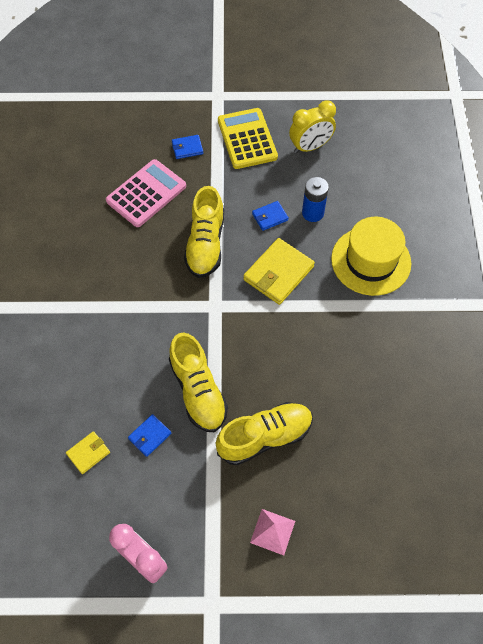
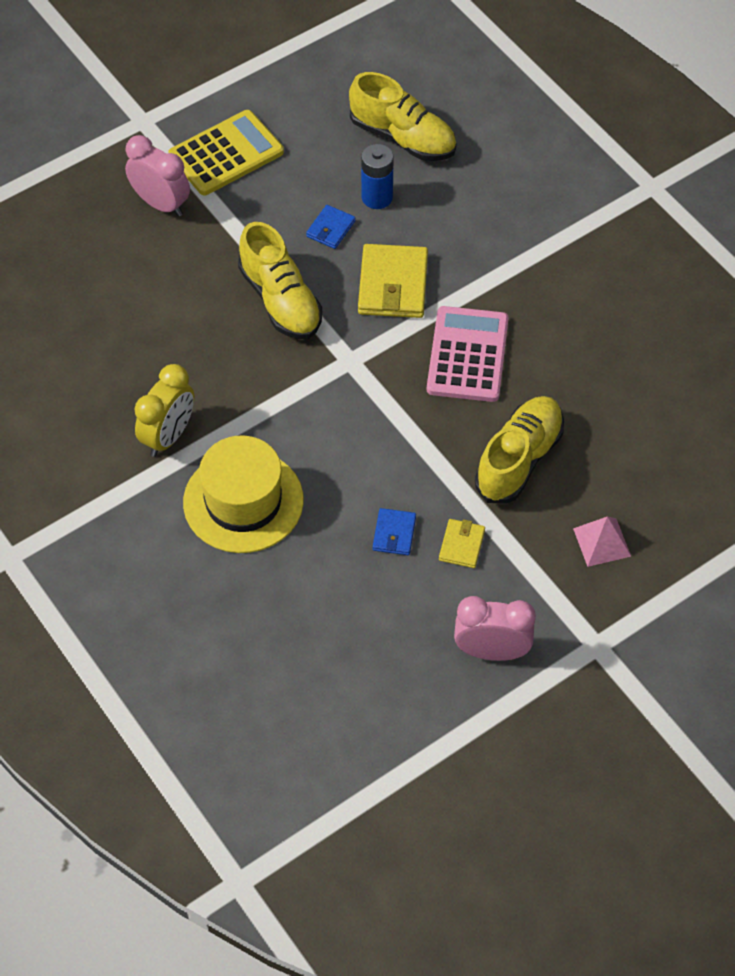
camera: 35 degrees left, 5 degrees down
yellow wallet [66,431,110,474] -> yellow wallet moved to [439,519,485,568]
pink calculator [106,159,186,227] -> pink calculator moved to [427,306,509,402]
yellow shoe [169,333,228,432] -> yellow shoe moved to [349,72,456,161]
blue wallet [172,135,203,159] -> pink clock [125,135,190,217]
yellow calculator [218,108,278,169] -> yellow calculator turned 105 degrees clockwise [168,110,284,195]
yellow clock [289,100,336,153] -> yellow clock moved to [135,364,194,457]
yellow hat [331,217,411,296] -> yellow hat moved to [183,435,304,553]

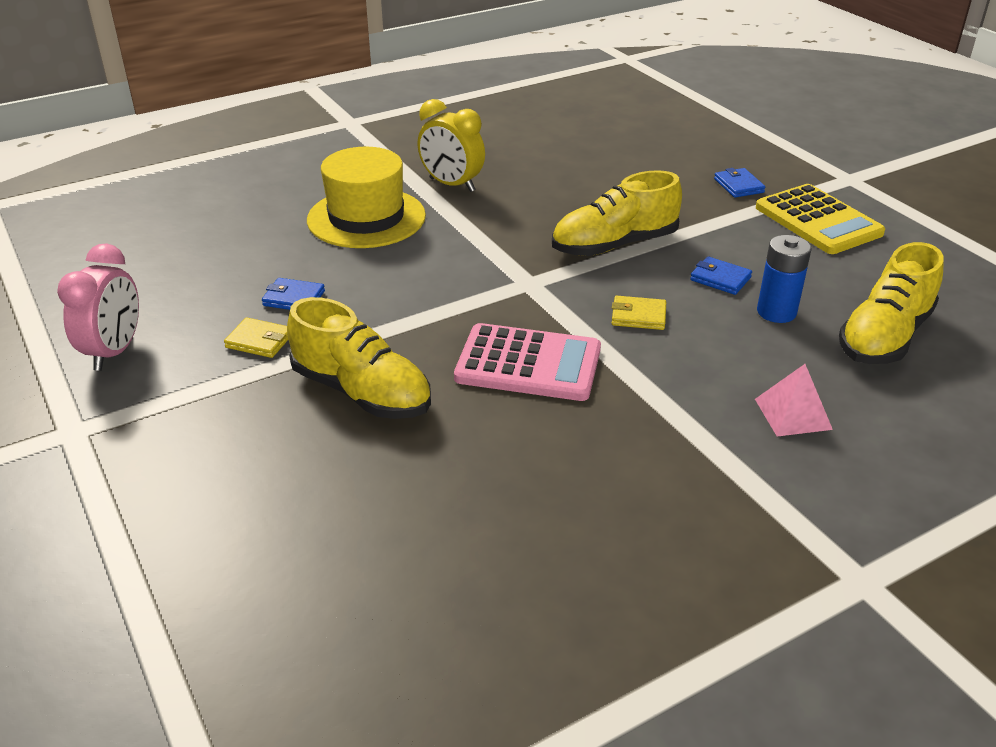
camera: 95 degrees right, 20 degrees down
pink clock [125,135,190,217] -> blue wallet [714,168,766,198]
yellow wallet [358,244,428,318] -> yellow wallet [612,296,666,330], size x0.53
pink pyramid [573,516,631,567] -> pink pyramid moved to [755,364,833,437]

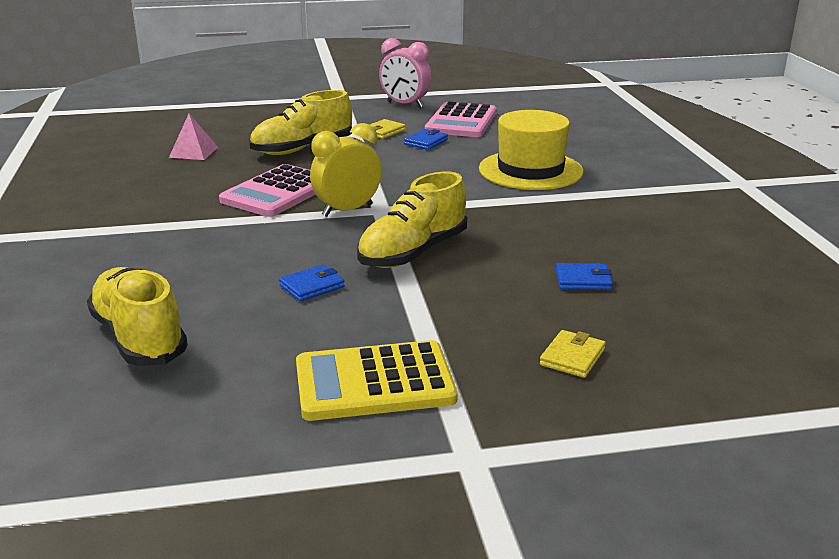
camera: 110 degrees right, 10 degrees down
yellow clock [418,99,485,192] -> yellow clock moved to [310,123,382,217]
yellow shoe [552,170,682,256] -> yellow shoe turned 135 degrees counterclockwise [357,172,467,268]
yellow wallet [612,296,666,330] -> yellow wallet moved to [540,330,606,378]
blue wallet [714,168,766,198] -> blue wallet moved to [556,263,613,290]
pink pyramid [755,364,833,437] -> pink pyramid moved to [169,114,218,160]
blue battery [757,235,812,323] -> none
none -> pink calculator [425,102,497,137]

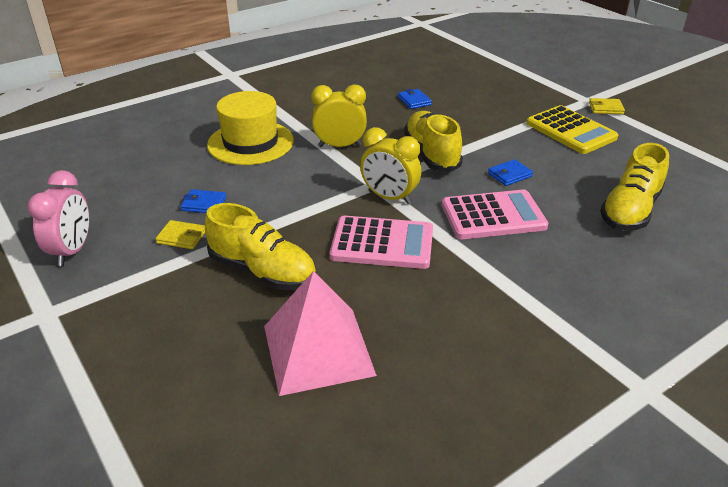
camera: 115 degrees left, 10 degrees up
pink pyramid [169,114,218,160] -> pink pyramid [264,271,377,396], size x1.98
blue wallet [279,264,345,301] -> blue wallet turned 60 degrees counterclockwise [488,159,533,186]
yellow shoe [357,172,467,268] -> yellow shoe turned 120 degrees counterclockwise [404,111,463,172]
pink calculator [425,102,497,137] -> pink calculator moved to [442,190,548,239]
yellow wallet [540,330,606,378] -> yellow wallet moved to [589,98,625,114]
none -> yellow clock [311,85,367,147]

